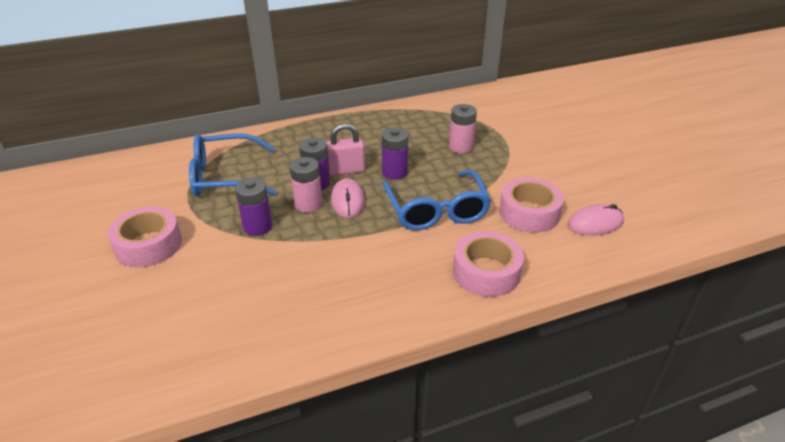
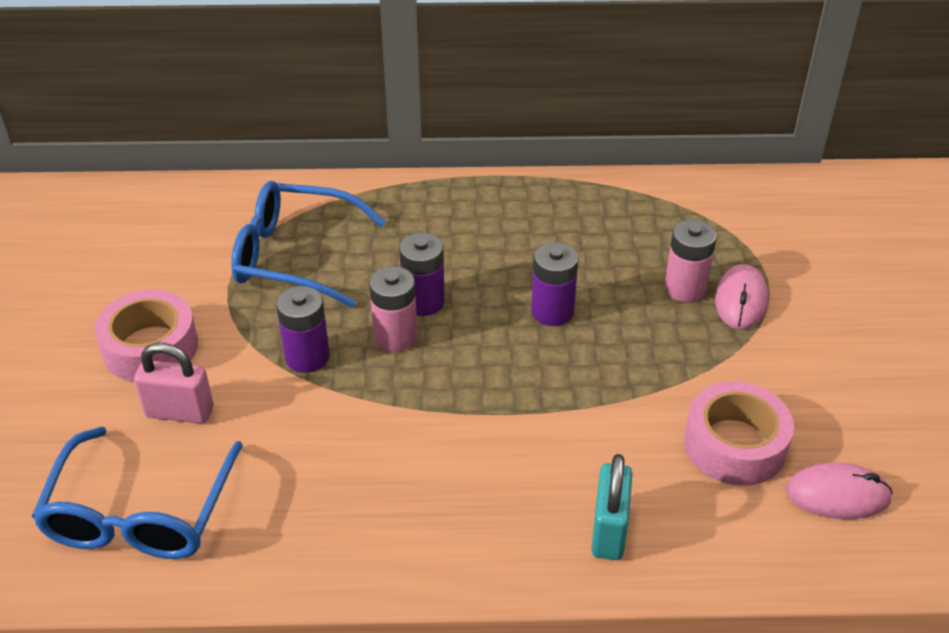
camera: 20 degrees right, 5 degrees up
pink padlock [326,123,365,175] -> pink padlock moved to [134,343,213,424]
pink mouse [331,178,365,218] -> pink mouse moved to [715,264,768,330]
blue glasses [383,170,491,230] -> blue glasses moved to [32,427,243,559]
pink tape [453,231,524,297] -> turquoise padlock [591,454,633,560]

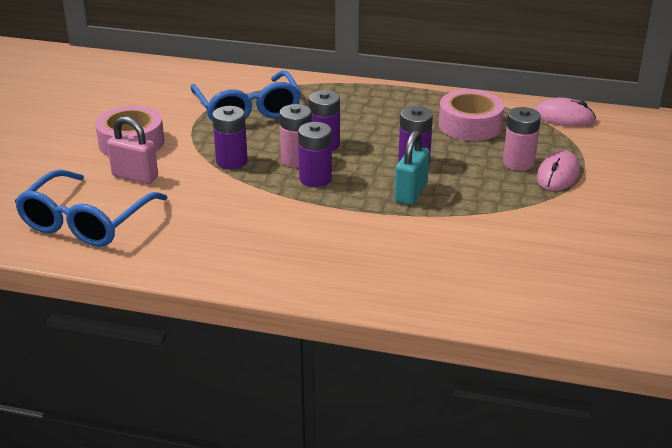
camera: 15 degrees right, 10 degrees down
blue glasses [231,181,386,307] -> blue glasses turned 135 degrees counterclockwise [191,71,301,122]
turquoise padlock [591,454,633,560] -> turquoise padlock moved to [395,130,429,205]
pink tape [684,381,794,486] -> pink tape moved to [439,90,504,141]
pink mouse [786,463,893,519] -> pink mouse moved to [535,97,596,127]
none -> purple battery [298,122,332,187]

